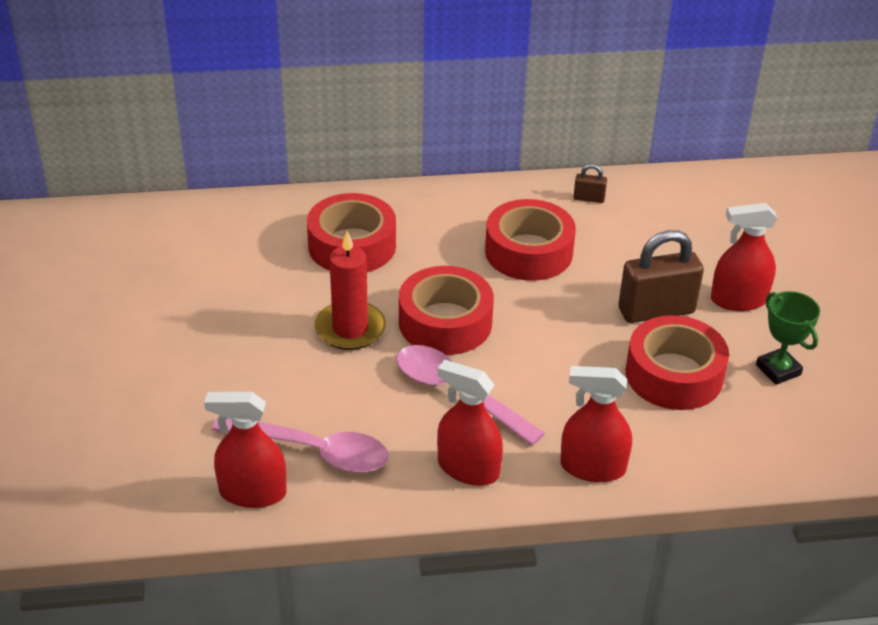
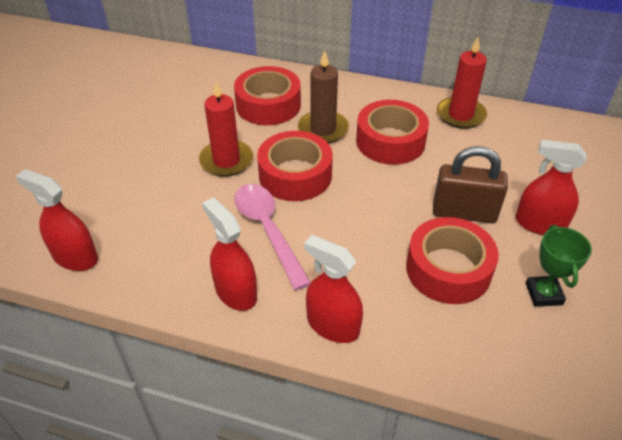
camera: 25 degrees right, 5 degrees up
pink spoon [212,415,389,473] -> none
brown padlock [573,164,607,203] -> red candle [437,37,487,129]
none -> brown candle [298,50,349,144]

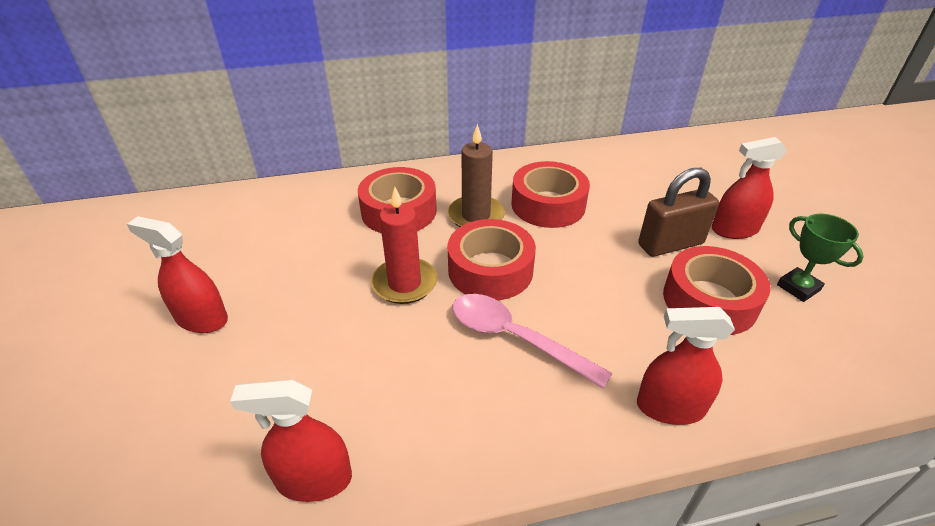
camera: 30 degrees left, 5 degrees down
red spray bottle [202,198,257,311] -> red spray bottle moved to [127,216,228,333]
red candle [437,37,487,129] -> none

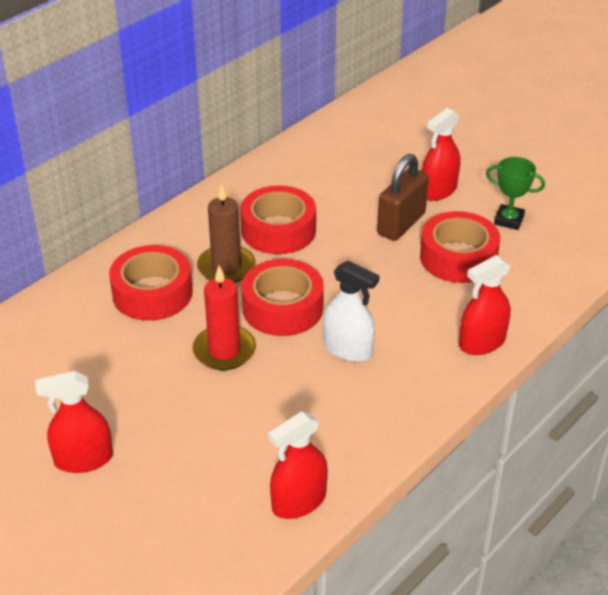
camera: 35 degrees left, 0 degrees up
pink spoon [453,294,612,389] -> white spray bottle [323,261,379,362]

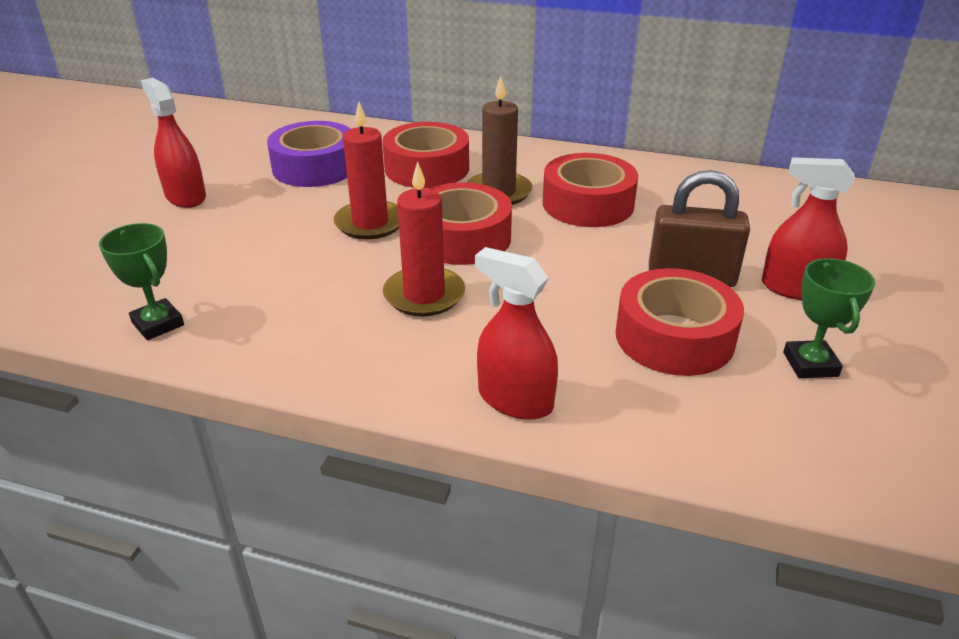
camera: 65 degrees right, 5 degrees down
red spray bottle [268,411,328,519] -> green trophy [99,223,184,340]
white spray bottle [323,261,379,362] -> red candle [383,161,465,316]
none -> purple tape [267,121,350,187]

